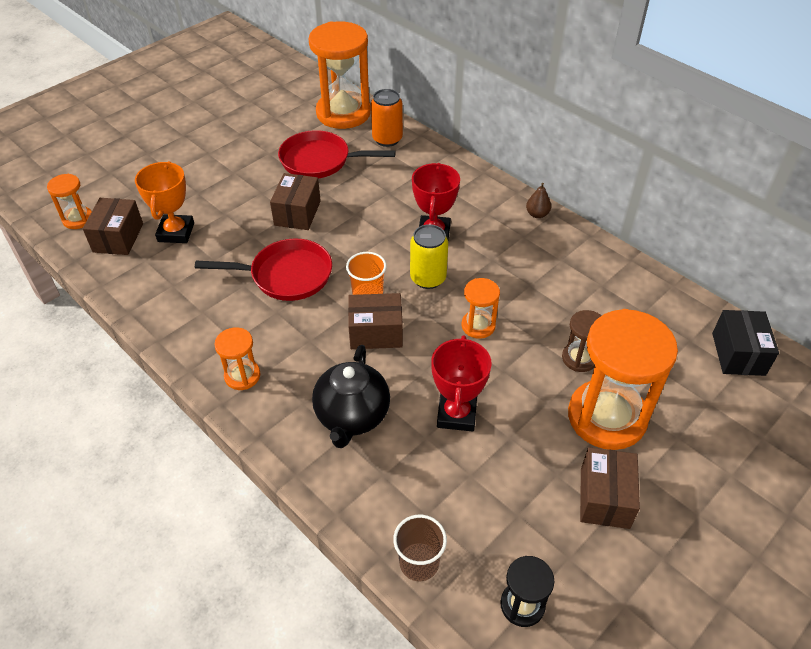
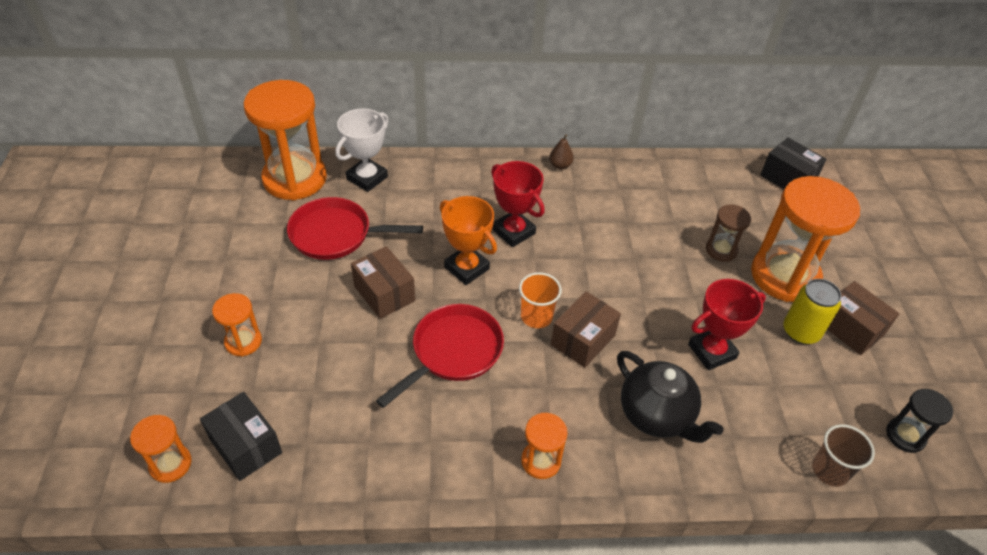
camera: 50 degrees left, 0 degrees up
brown box [83,198,143,255] -> black box [200,392,282,481]
orange trophy [135,161,194,243] -> orange trophy moved to [440,196,497,285]
red pan [278,130,396,178] -> red pan turned 45 degrees clockwise [287,197,423,260]
orange can [371,89,403,147] -> white trophy [335,108,389,192]
yellow can [410,224,448,289] -> yellow can moved to [783,279,842,344]
red trophy [431,336,492,432] -> red trophy turned 75 degrees counterclockwise [688,279,766,370]
orange hourglass [462,278,500,339] -> orange hourglass moved to [212,293,262,357]

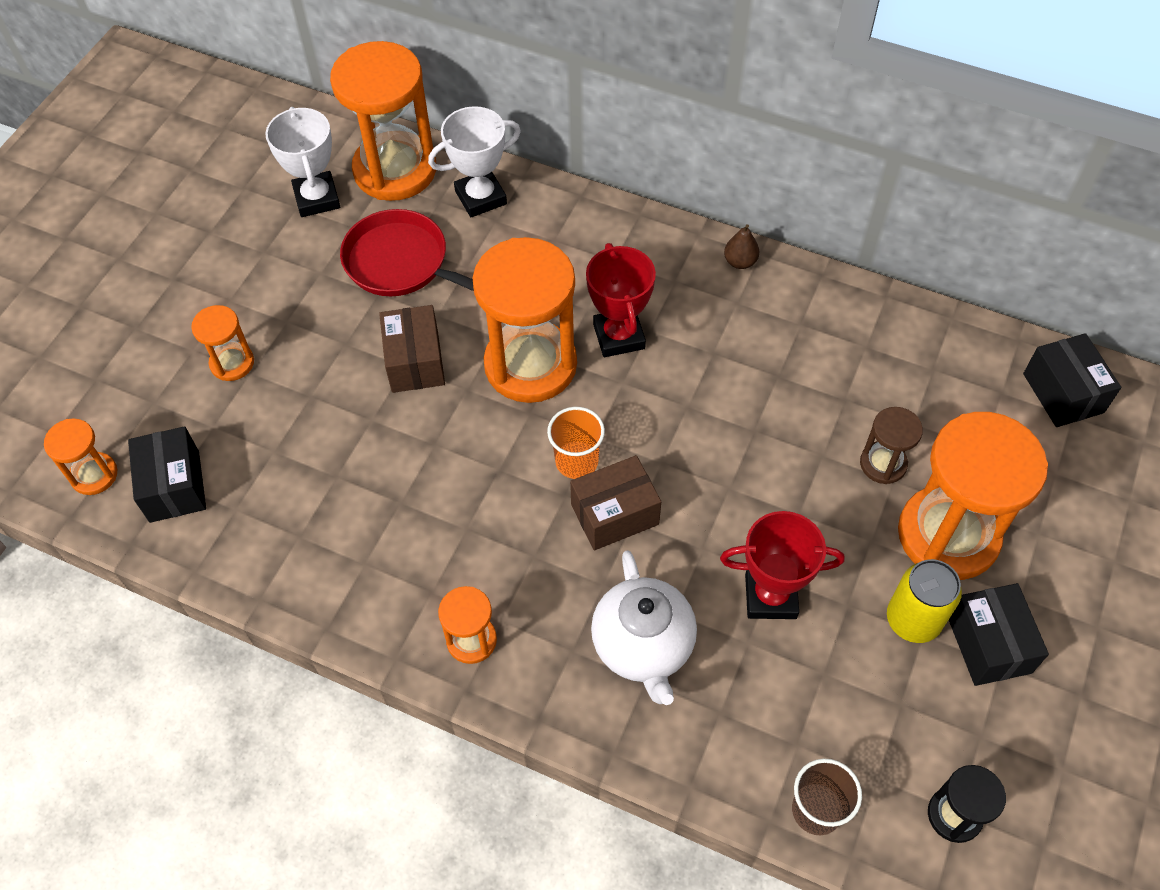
camera: 30 degrees right, 10 degrees up
red pan [376,304,504,408] -> none
orange trophy [440,196,497,285] -> orange hourglass [473,237,577,403]
black teapot [617,351,724,443] -> white teapot [591,550,697,705]
brown box [827,281,899,355] -> black box [949,583,1049,686]
none -> white trophy [265,107,340,217]

